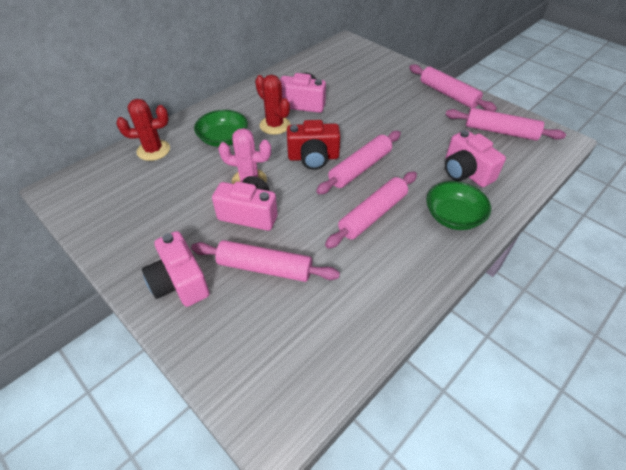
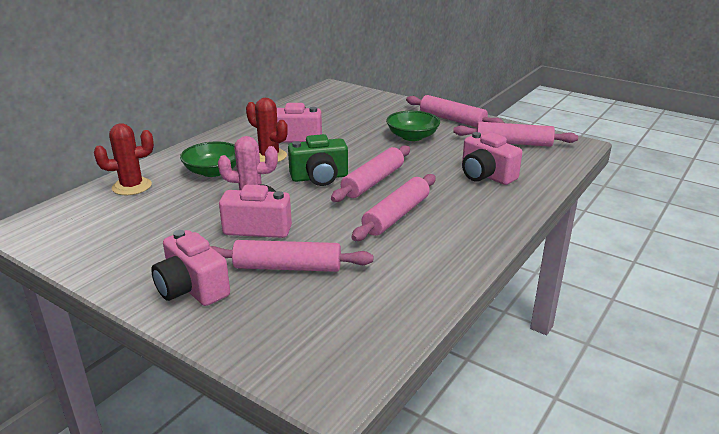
camera: 10 degrees left, 20 degrees down
red camera [287,120,340,170] -> green camera [288,134,348,186]
green bowl [426,181,491,230] -> green bowl moved to [386,111,440,141]

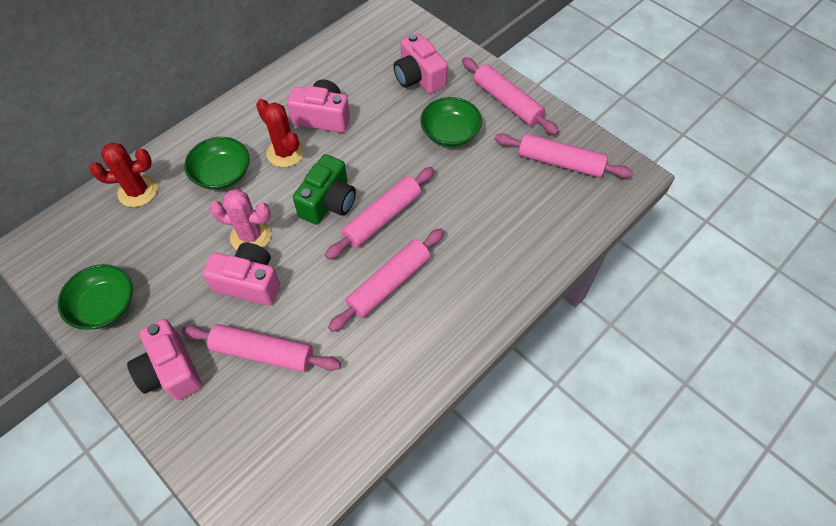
camera: 10 degrees right, 30 degrees up
green camera [288,134,348,186] -> green camera turned 60 degrees counterclockwise [293,154,356,225]
pink camera [462,132,522,185] -> pink camera moved to [393,33,448,94]
none -> green bowl [58,264,133,330]

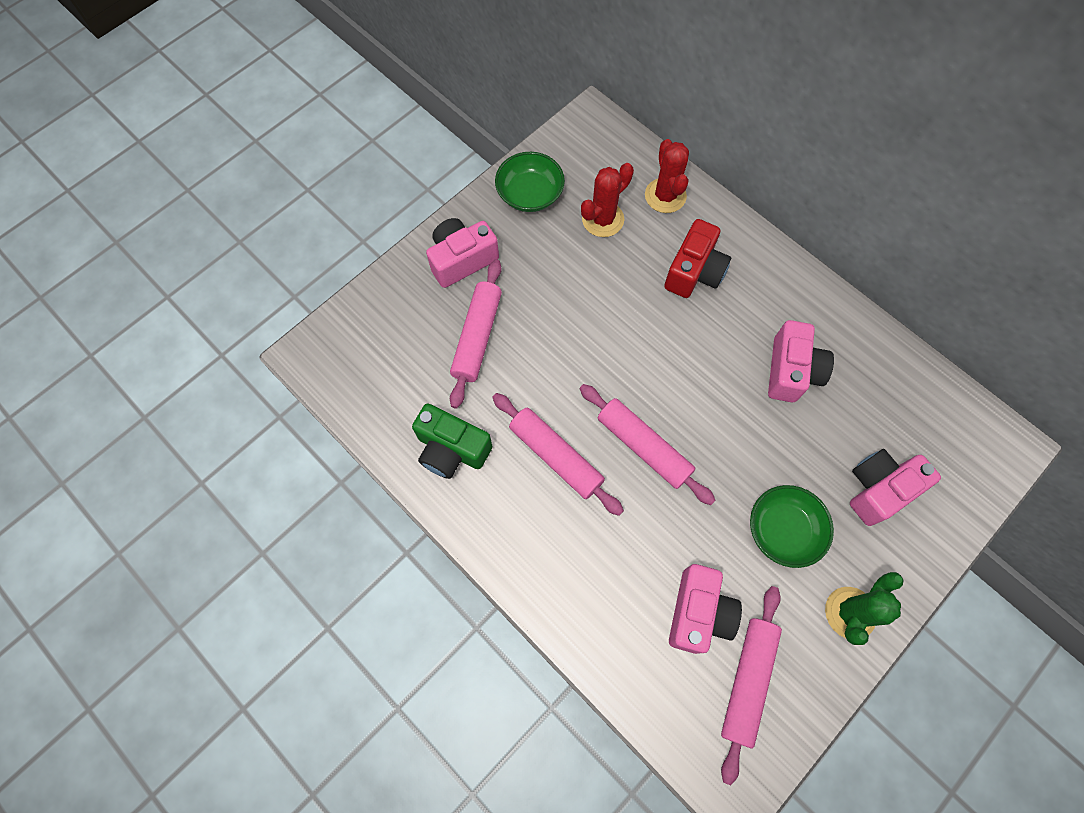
camera: 90 degrees right, 10 degrees up
green bowl [184,137,250,190] -> red camera [664,219,731,298]
pink camera [202,243,280,306] -> pink camera moved to [669,564,742,654]
pink cactus [210,189,271,250] -> none
red cactus [256,99,304,167] -> red cactus moved to [581,163,634,237]
green camera [293,154,356,225] -> green camera moved to [412,403,492,479]
pink rolling pin [462,57,559,135] -> green cactus [825,572,903,645]

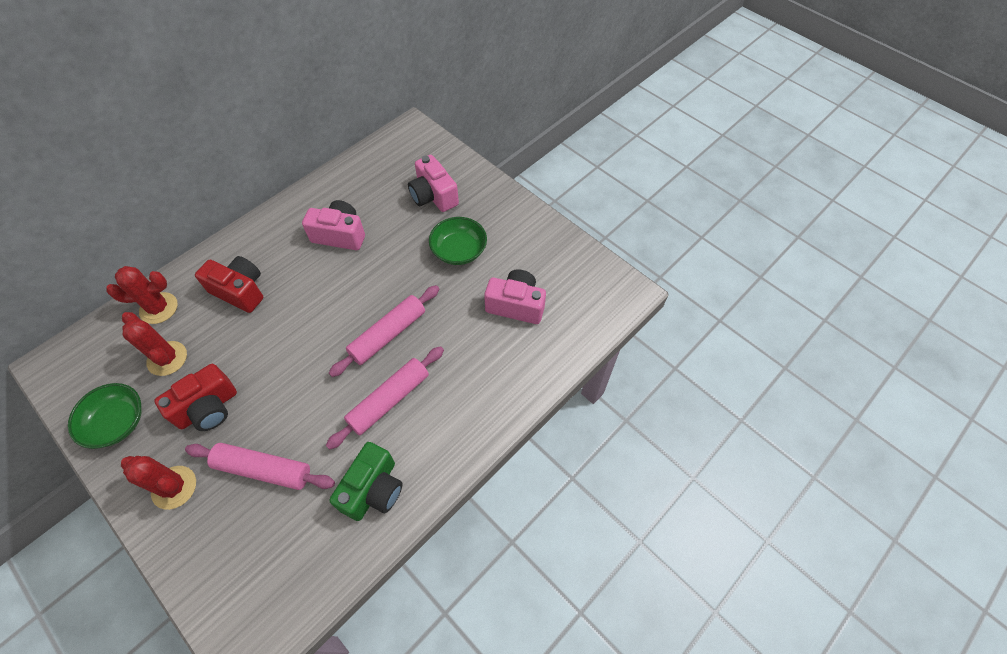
camera: 90 degrees left, 10 degrees down
pink camera [426,218,499,288] -> red cactus [121,456,196,510]
pink rolling pin [721,586,782,785] -> none
green cactus [825,572,903,645] -> none
none -> red camera [154,364,237,431]

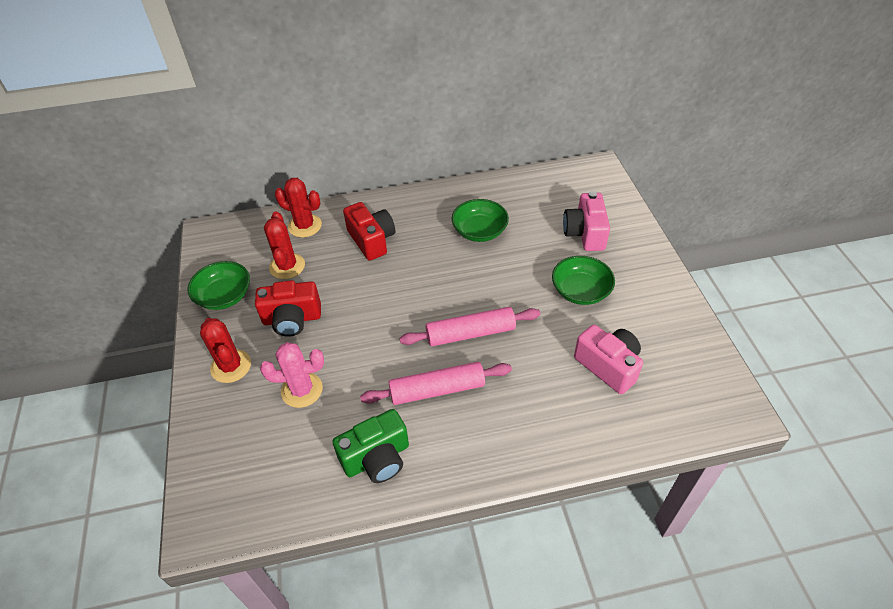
camera: 35 degrees right, 10 degrees down
pink rolling pin [185,443,335,490] -> pink cactus [260,342,324,408]
pink camera [302,200,365,250] -> green bowl [452,199,509,242]

